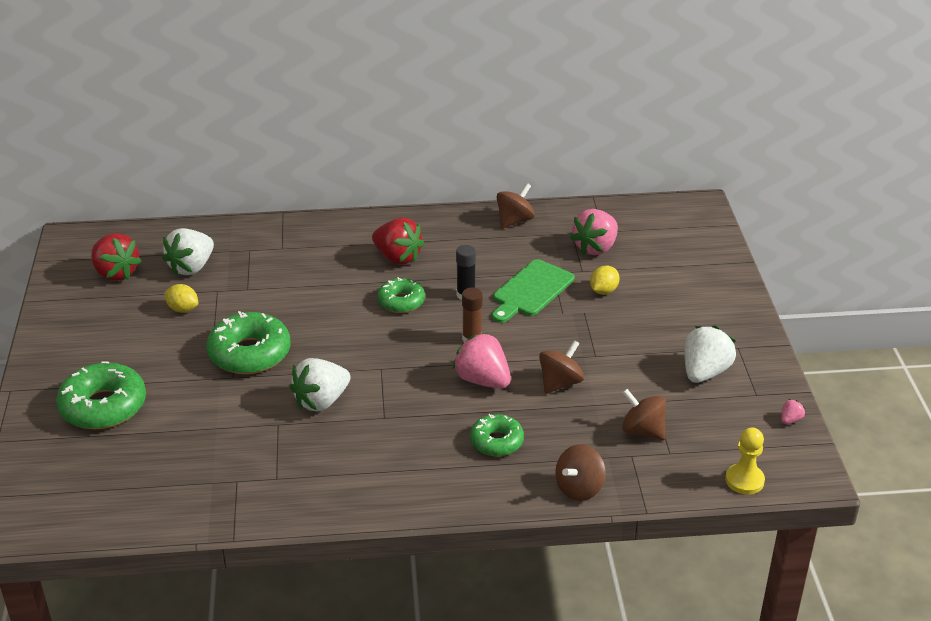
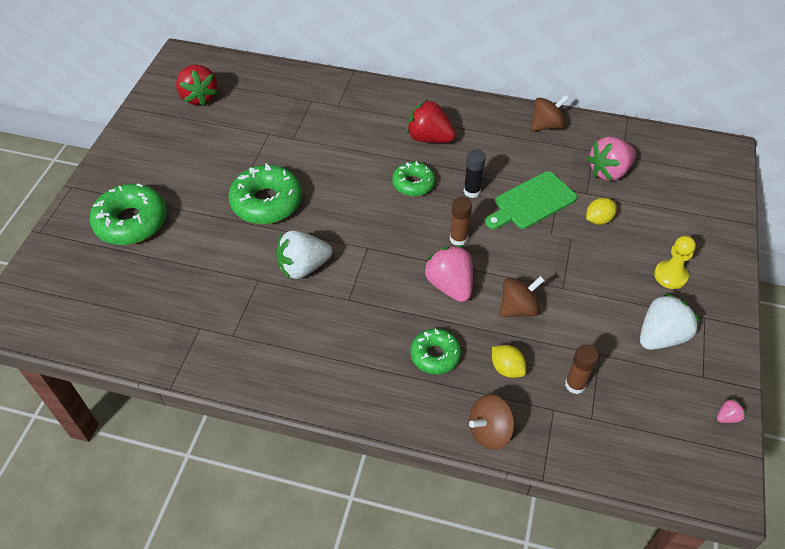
camera: 20 degrees right, 15 degrees up
white strawberry [162,228,214,276] -> none
yellow lemon [164,284,198,313] -> yellow lemon moved to [492,345,526,378]
red strawberry [372,218,424,265] -> red strawberry turned 150 degrees clockwise [407,100,456,143]
brown spinning top [622,389,666,440] -> brown glue stick [565,344,599,394]
yellow pawn [725,427,765,495] -> yellow pawn moved to [654,236,696,289]

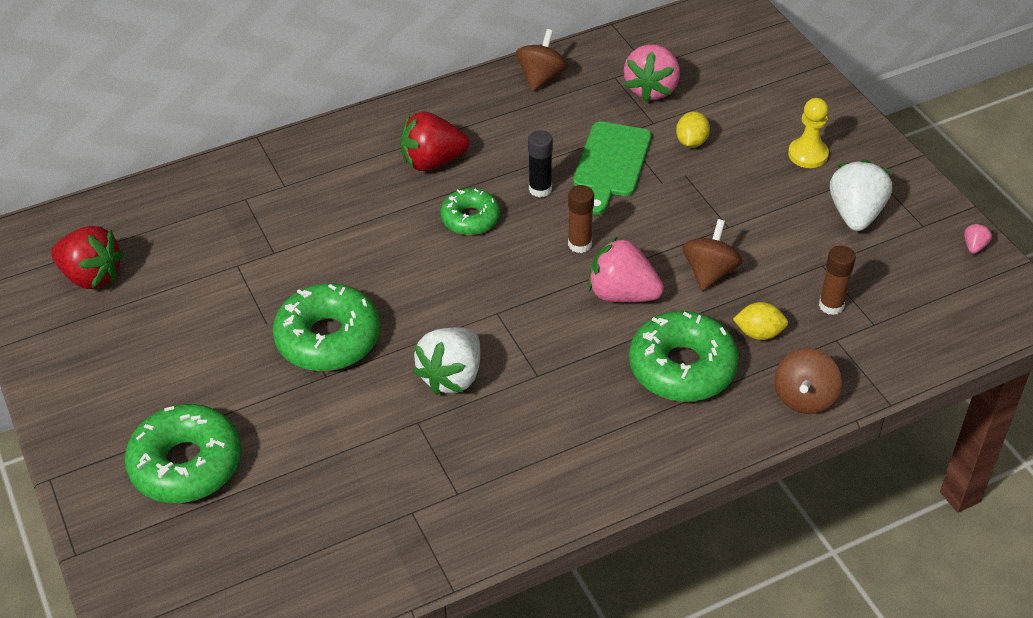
camera: 40 degrees left, 5 degrees down
green donut [410,328,461,375] -> green donut [629,311,739,402], size x1.66

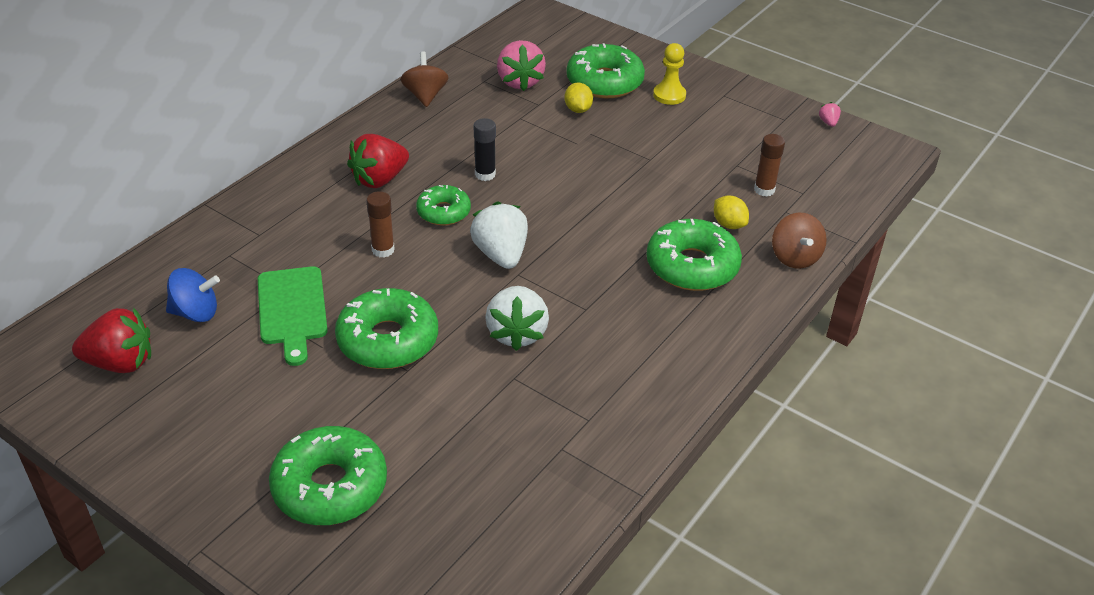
camera: 30 degrees left, 5 degrees down
brown glue stick [568,185,594,253] -> brown glue stick moved to [366,191,395,257]
green cutting board [573,121,652,215] -> green cutting board moved to [258,266,328,366]
pink strawberry [588,237,664,302] -> none
brown spinning top [682,219,742,291] -> none
yellow lemon [733,302,788,340] -> yellow lemon turned 75 degrees clockwise [714,196,749,229]
white strawberry [830,159,892,231] -> white strawberry moved to [470,202,528,269]
none -> blue spinning top [166,268,220,322]
none -> green donut [567,43,645,98]

